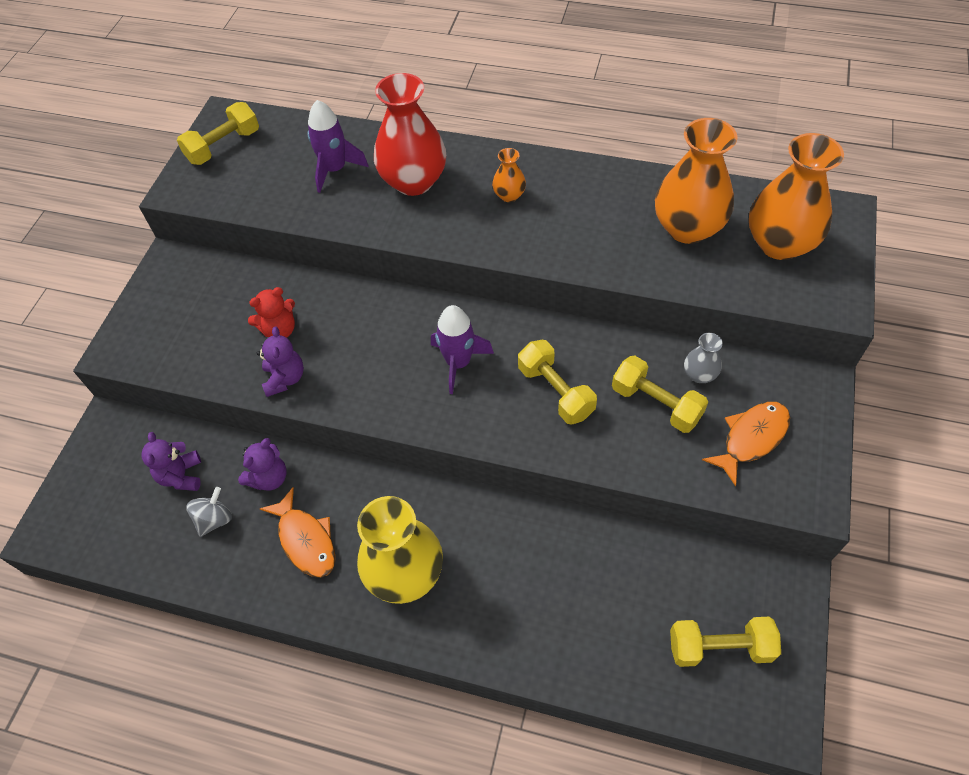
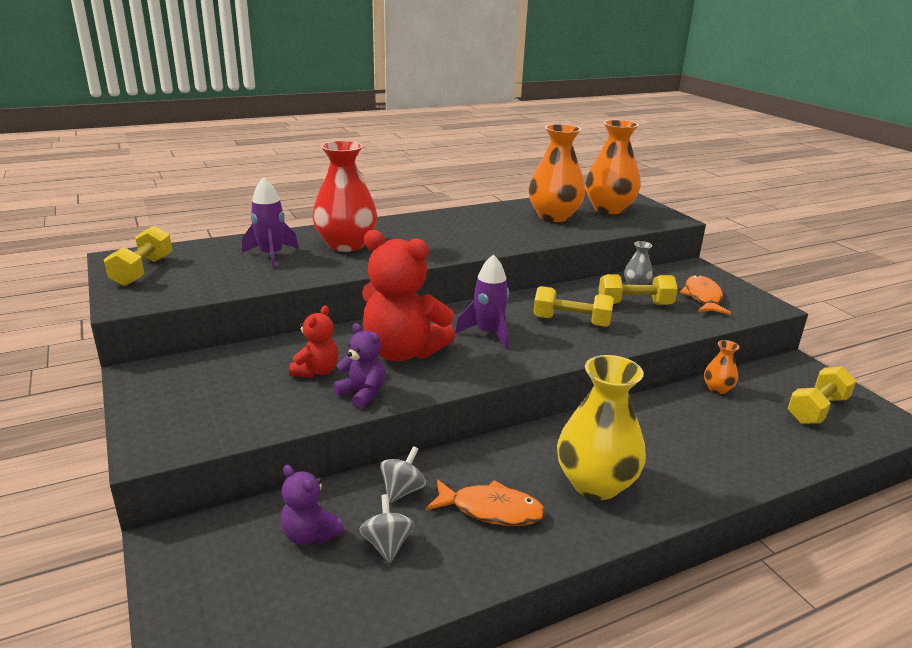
camera: 45 degrees left, 30 degrees down
purple teddy bear [238,438,287,491] -> grey spinning top [380,446,426,503]
orange vase [492,148,526,202] -> orange vase moved to [704,340,739,394]
none -> red teddy bear [362,230,455,361]

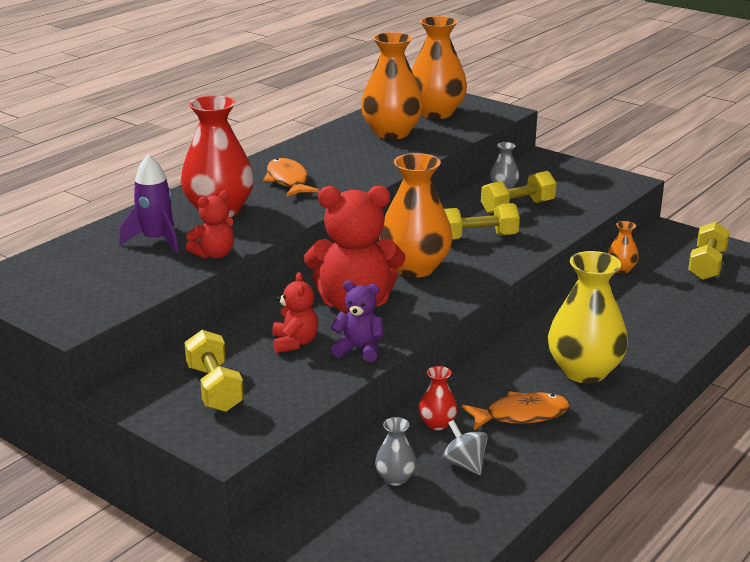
camera: 25 degrees left, 0 degrees up
yellow dumbbell [104,226,172,286] -> yellow dumbbell moved to [184,330,244,412]
purple teddy bear [281,465,344,545] -> grey vase [375,417,417,486]
grey spinning top [380,446,426,503] -> red vase [419,366,458,430]
purple rocket [455,254,509,349] -> orange vase [379,153,453,277]
orange fish [680,275,731,314] -> orange fish moved to [263,158,319,197]
none -> red teddy bear [186,190,234,258]

